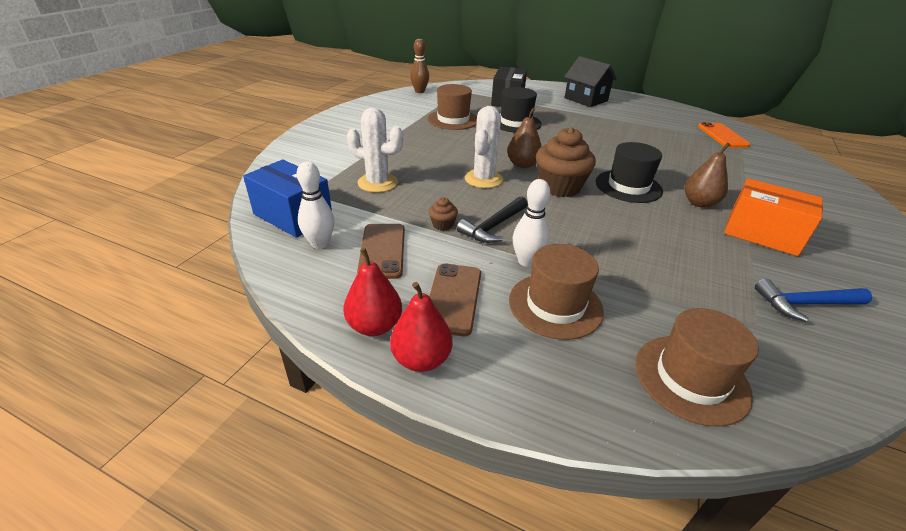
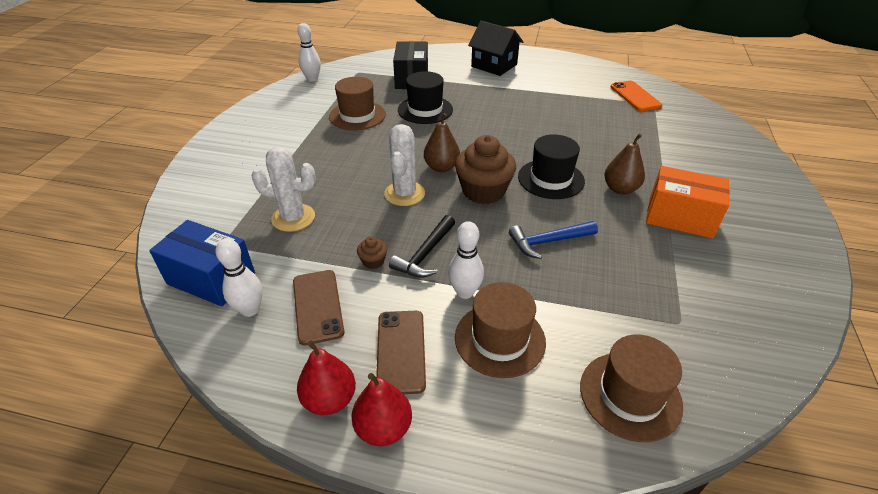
camera: 10 degrees left, 5 degrees up
brown bowling pin [410,39,429,93] -> white bowling pin [297,23,321,82]
blue hammer [755,279,872,322] -> blue hammer moved to [509,221,598,259]

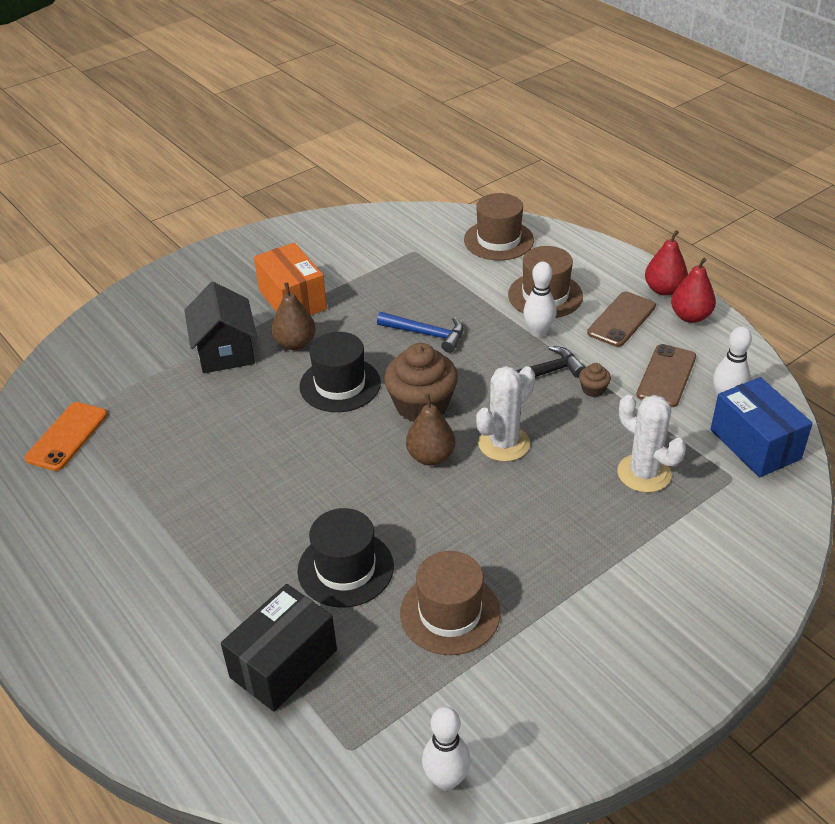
camera: 140 degrees left, 0 degrees up
black house [468,21,523,76] -> black house moved to [184,282,257,373]

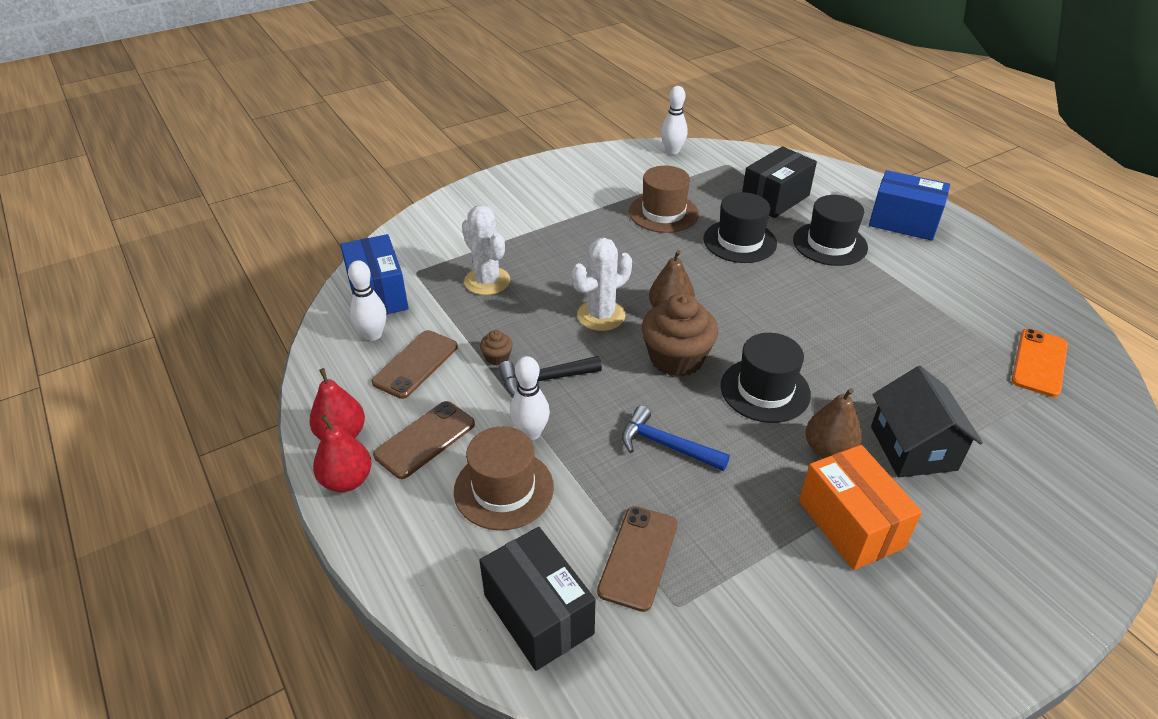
camera: 175 degrees left, 0 degrees up
brown hat [464,193,534,261] -> black box [479,527,595,671]
none -> brown phone [597,506,678,612]
none -> black hat [793,195,868,266]
none -> blue box [869,170,950,241]

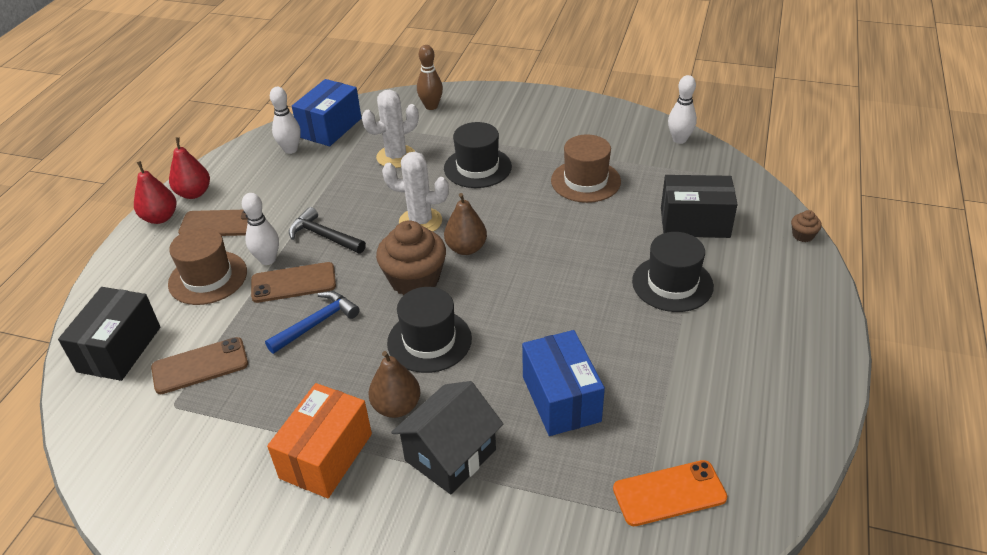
camera: 50 degrees right, 0 degrees up
brown phone [371,330,458,399] -> brown phone moved to [251,262,336,303]
white cactus [462,205,510,295] -> white cactus turned 45 degrees clockwise [362,90,419,168]
brown cupcake [480,330,513,366] -> brown cupcake moved to [791,210,822,242]
blue hammer [622,406,730,471] -> blue hammer turned 60 degrees clockwise [265,291,360,354]
black hat [704,192,777,263] -> black hat moved to [444,122,512,188]
blue box [869,170,950,241] -> blue box moved to [522,330,605,436]
none -> brown bowling pin [417,45,443,110]

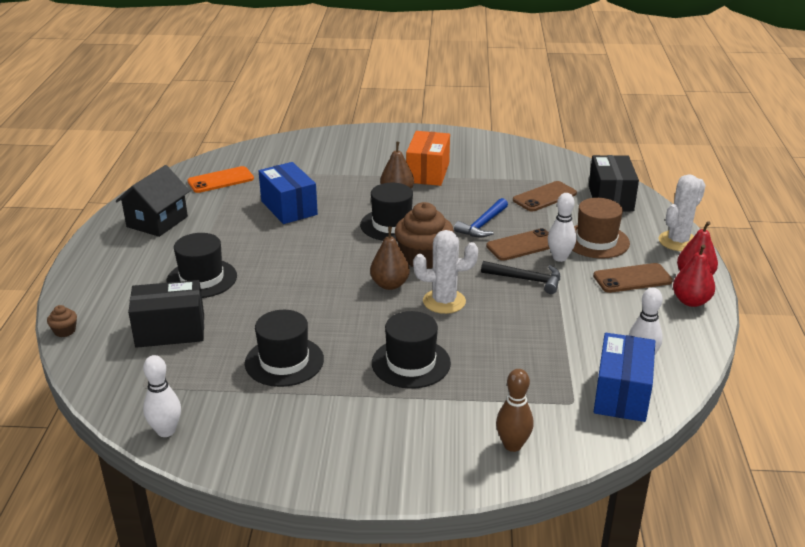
camera: 165 degrees right, 10 degrees down
white cactus [362,90,419,168] -> white cactus moved to [659,174,706,251]
black house [391,381,503,494] -> black house moved to [116,165,190,237]
brown hat [551,134,621,203] -> black hat [245,310,324,387]

